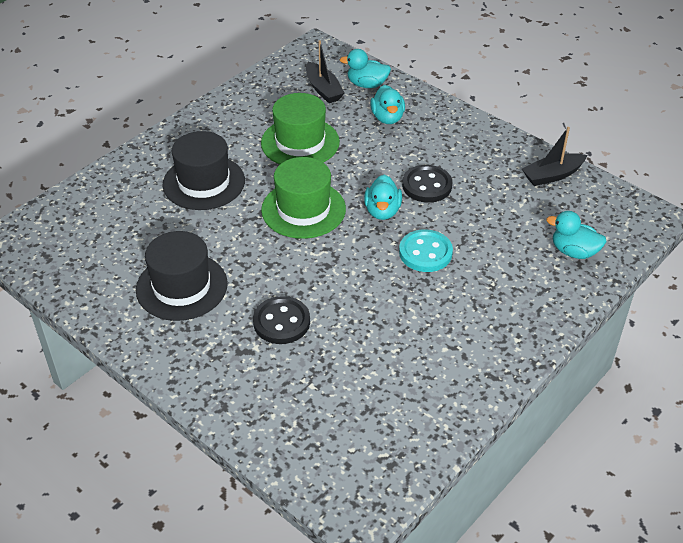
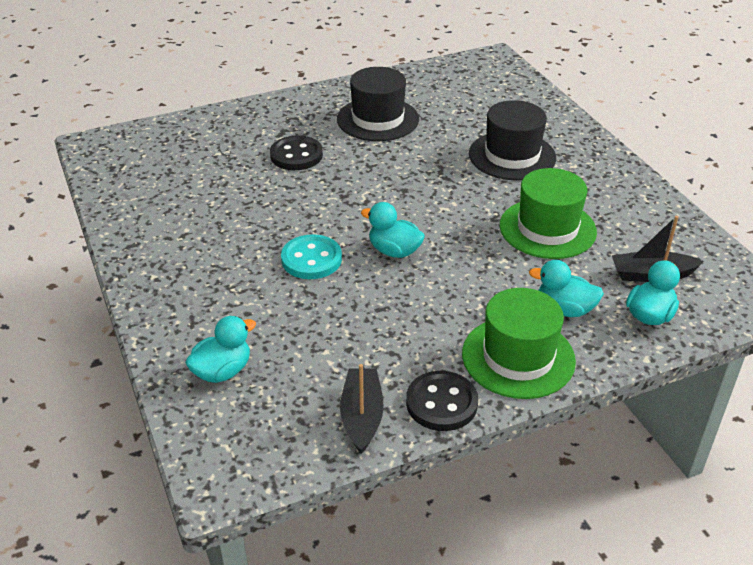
camera: 115 degrees right, 5 degrees down
green hat [261,157,346,239] -> green hat moved to [462,288,576,399]
black button [402,165,452,203] -> black button moved to [406,371,478,431]

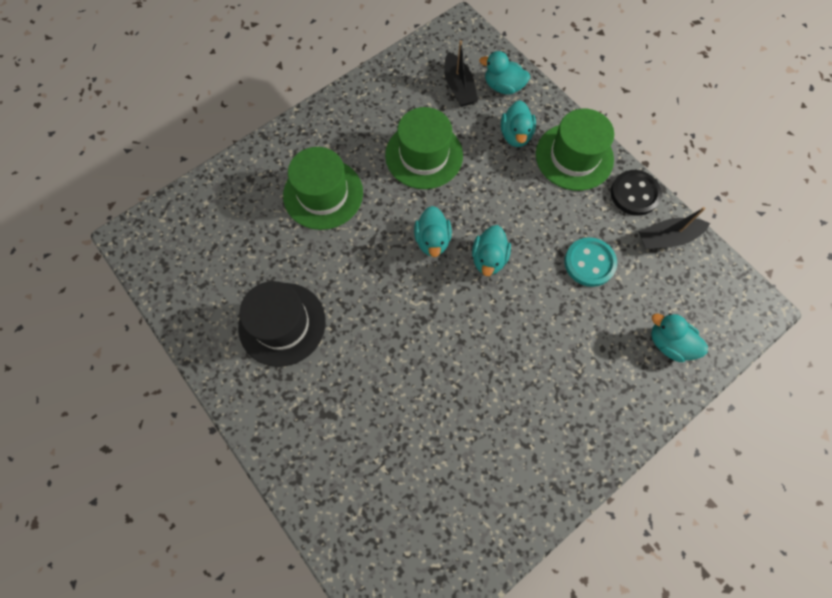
camera: 105 degrees left, 30 degrees up
black button [270,135,323,170] -> none
turquoise button [281,234,342,279] -> turquoise button moved to [564,237,617,287]
black hat [469,100,556,180] -> green hat [283,147,363,230]
none -> turquoise duck [414,206,452,257]

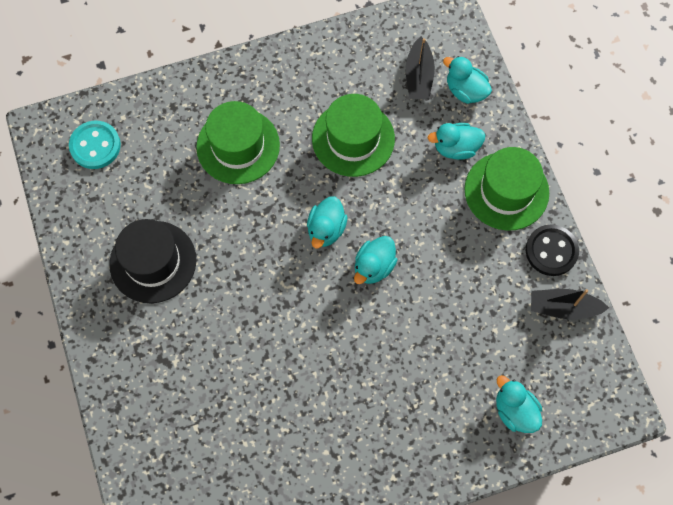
camera: 20 degrees right, 0 degrees up
turquoise duck [501,100,536,147] -> turquoise duck turned 60 degrees clockwise [427,123,485,160]
turquoise button [564,237,617,287] -> turquoise button moved to [69,121,121,169]

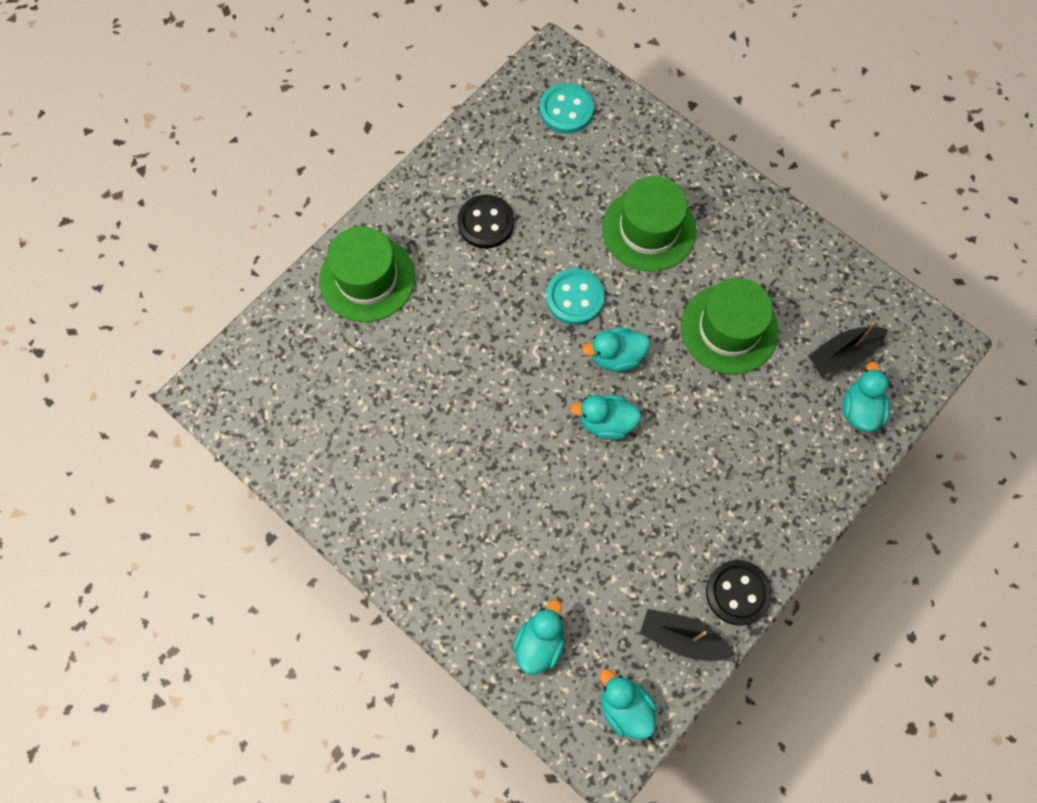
camera: 60 degrees right, 0 degrees up
black hat [109,219,196,303] -> black button [457,195,514,249]
turquoise duck [427,123,485,160] -> turquoise duck moved to [600,669,656,739]
green hat [464,147,549,231] -> green hat moved to [319,226,415,322]
black boat [531,289,609,320] -> black boat turned 45 degrees counterclockwise [640,609,735,660]
none -> turquoise button [546,268,605,325]

